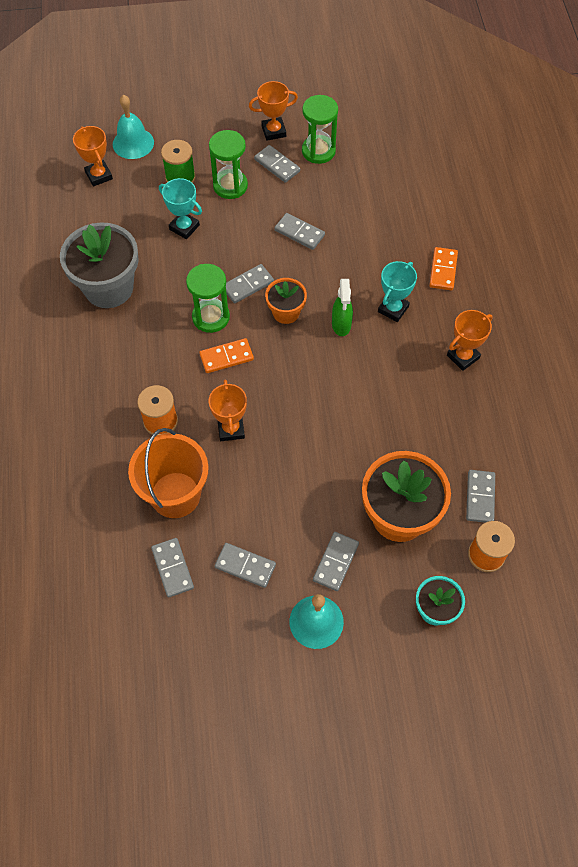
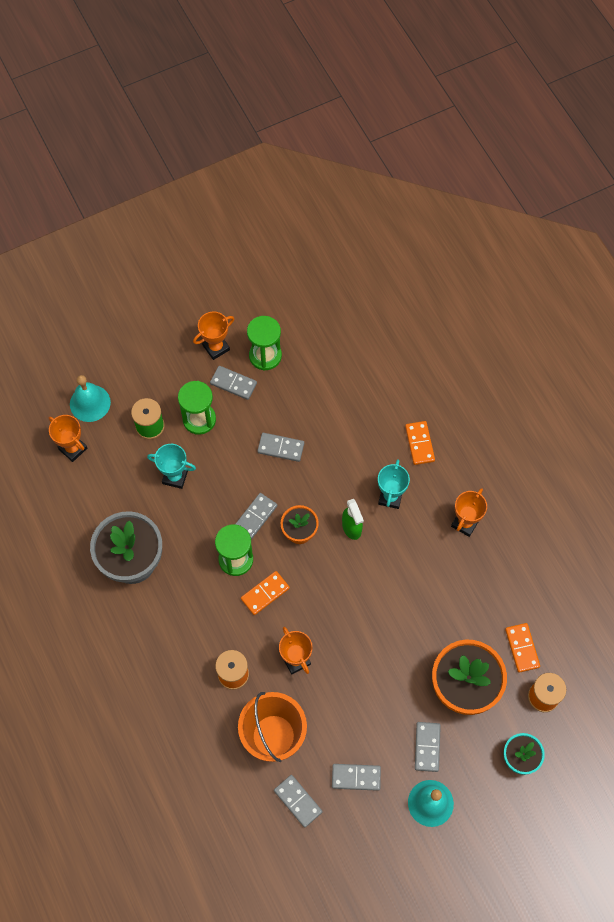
camera: 20 degrees left, 5 degrees up
grey domino [466,470,495,523] -> orange domino [505,623,540,673]

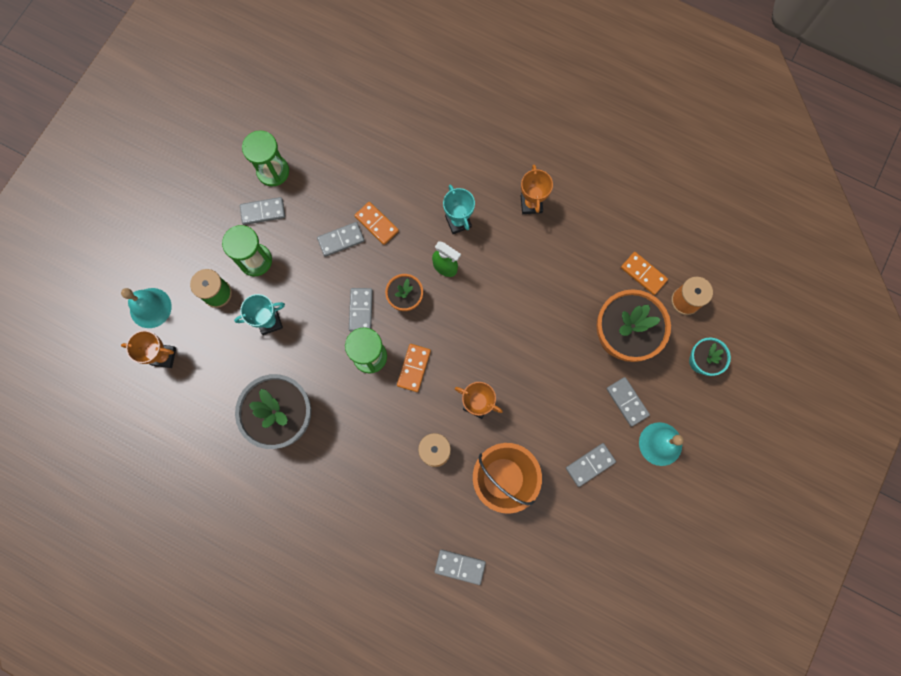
camera: 35 degrees left, 10 degrees up
orange trophy [193,312,234,360] -> none
grey domino [274,775,322,828] -> grey domino moved to [435,549,486,585]
orange domino [405,421,435,465] -> orange domino moved to [354,202,399,245]

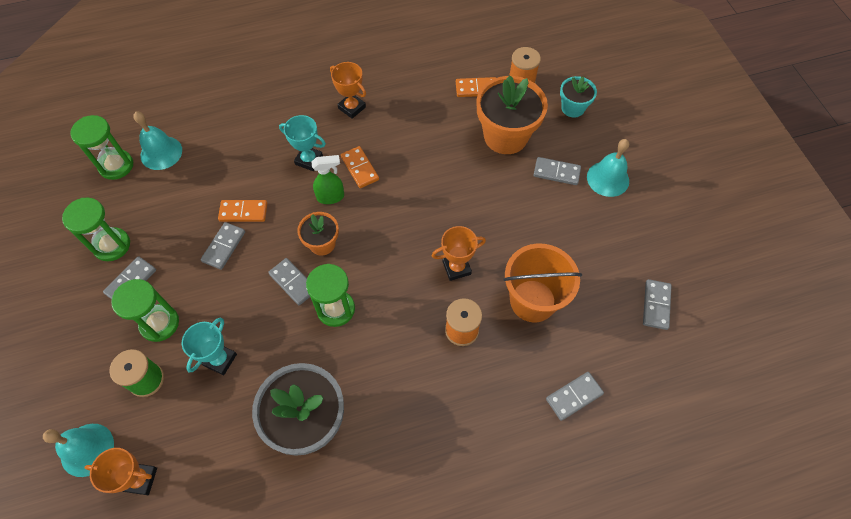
camera: 45 degrees left, 15 degrees down
orange trophy [121,330,176,368] -> orange trophy turned 45 degrees clockwise [84,448,157,495]
orange domino [397,344,431,392] -> orange domino moved to [341,146,379,188]
grey domino [566,443,616,487] -> grey domino moved to [643,279,672,330]
none -> green hourglass [70,115,133,180]
none -> turquoise bell [133,112,182,170]

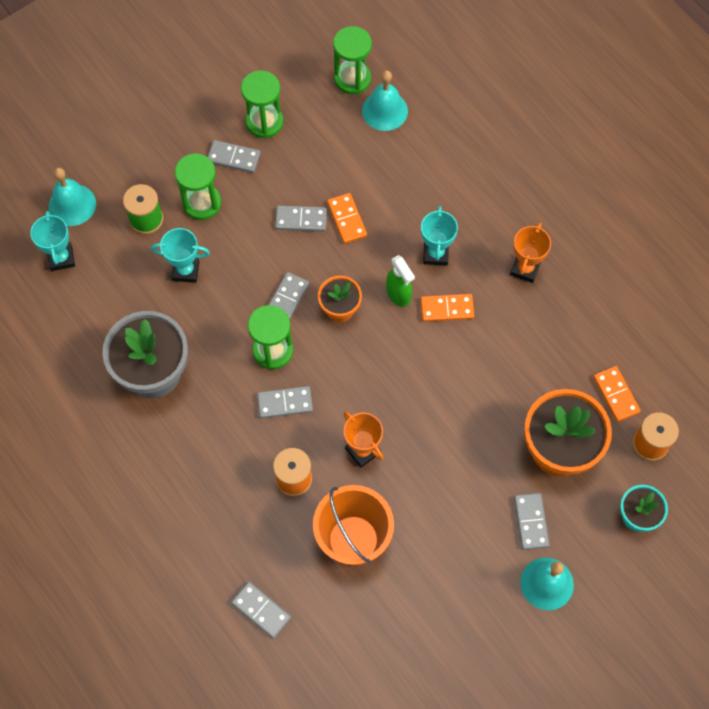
camera: 70 degrees right, 5 degrees up
orange trophy [84,448,157,495] -> turquoise trophy [30,211,75,271]
orange domino [341,146,379,188] -> orange domino turned 45 degrees clockwise [420,294,474,322]
grey domino [643,279,672,330] -> grey domino moved to [257,386,313,418]

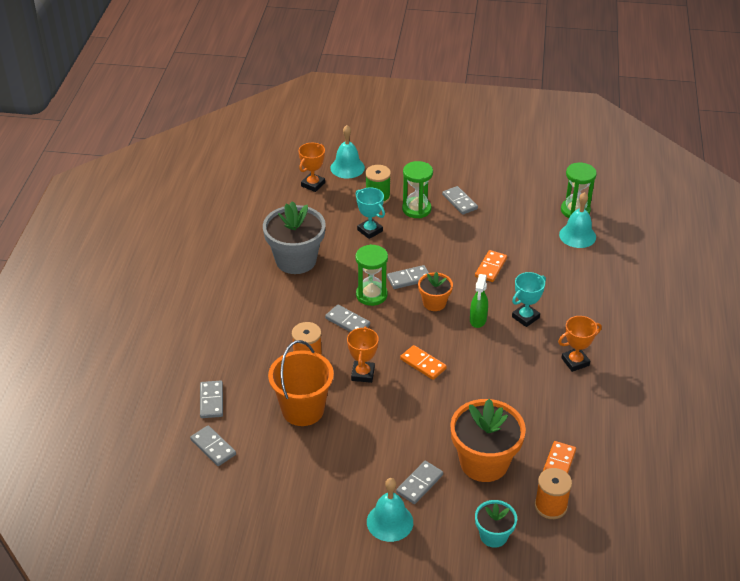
camera: 45 degrees right, 25 degrees down
turquoise trophy [30,211,75,271] -> orange trophy [299,143,325,192]
green hourglass [241,70,283,138] -> none
grey domino [275,205,327,232] -> grey domino moved to [190,425,236,466]
orange domino [420,294,474,322] -> orange domino moved to [400,345,447,380]

